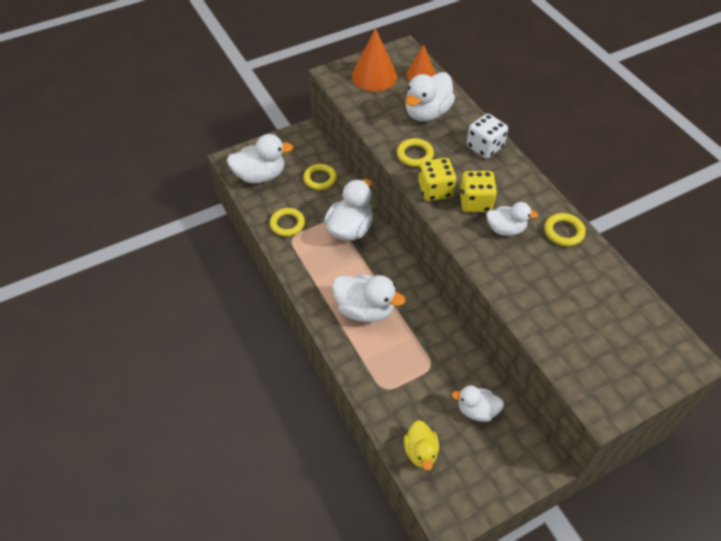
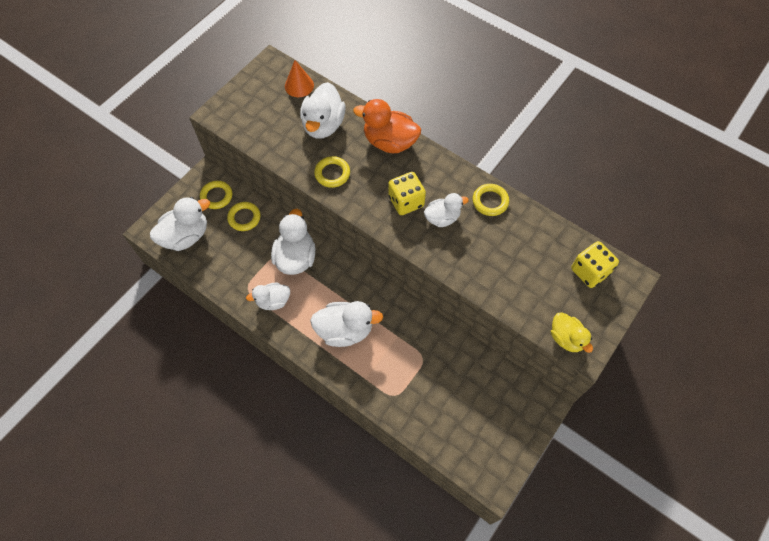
camera: 25 degrees left, 10 degrees up
yellow ring [270,208,305,237] -> yellow ring moved to [200,181,232,209]
orange cone [352,28,397,92] -> none
yellow duck [404,420,439,470] -> yellow duck moved to [551,312,593,353]
yellow dice [418,158,456,201] -> yellow dice moved to [571,241,619,288]
white duck [452,386,504,422] -> white duck moved to [246,282,290,310]
white dice [467,113,508,159] -> orange duck [353,99,421,153]

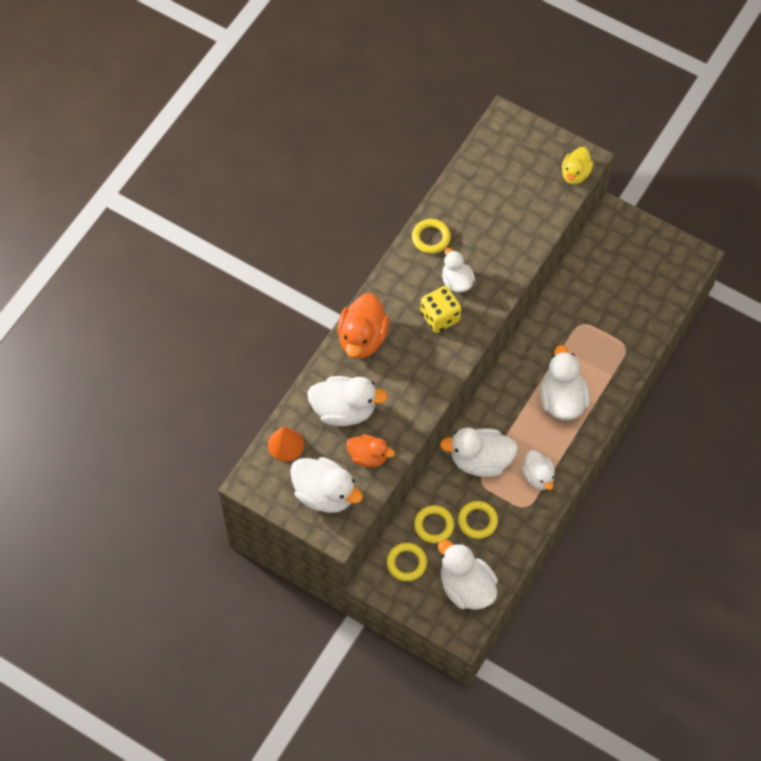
camera: 95 degrees left, 0 degrees up
yellow ring [314,156,350,188] -> yellow ring moved to [458,501,498,539]
yellow duck [551,312,593,353] -> yellow duck turned 150 degrees clockwise [562,147,593,184]
yellow dice [571,241,619,288] -> none
none -> white duck [290,457,363,513]
none -> orange duck [346,434,395,467]

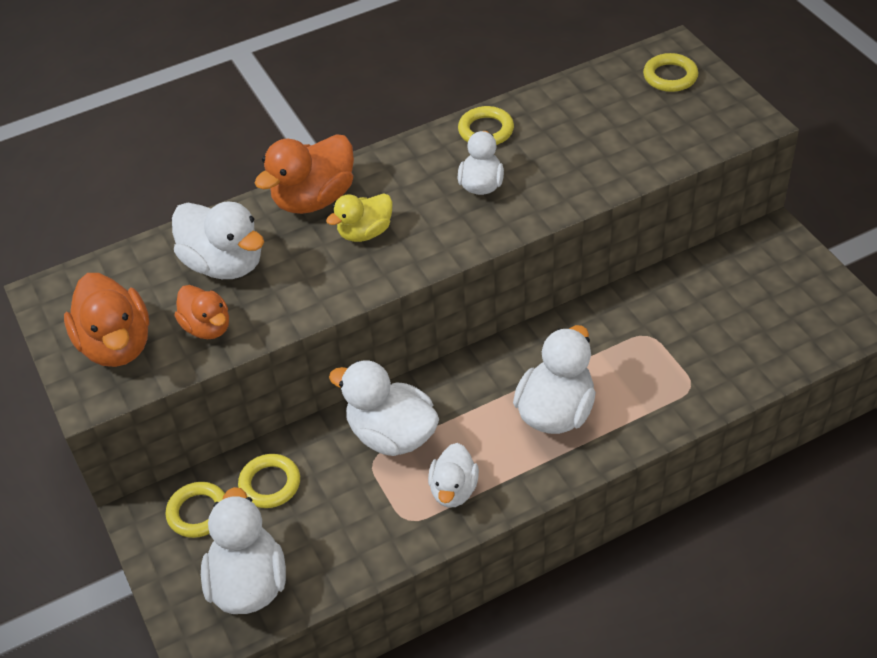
camera: 35 degrees right, 15 degrees down
orange cone [268,426,304,461] -> none
white duck [290,457,363,513] -> orange duck [64,273,149,367]
yellow dice [421,286,461,333] -> none
yellow ring [458,501,498,539] -> yellow ring moved to [643,53,698,92]
yellow duck [562,147,593,184] -> yellow duck moved to [326,193,393,242]

